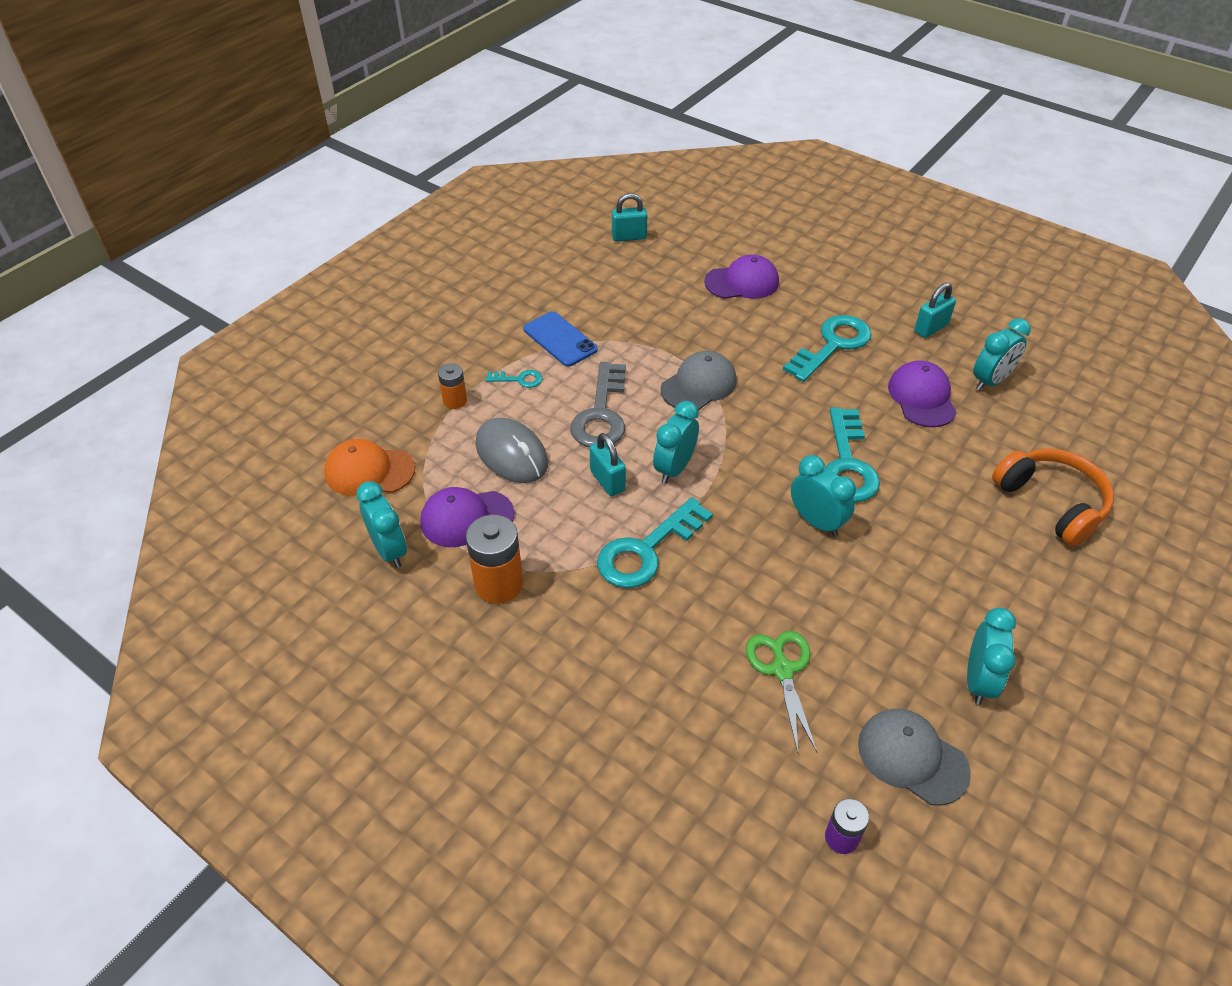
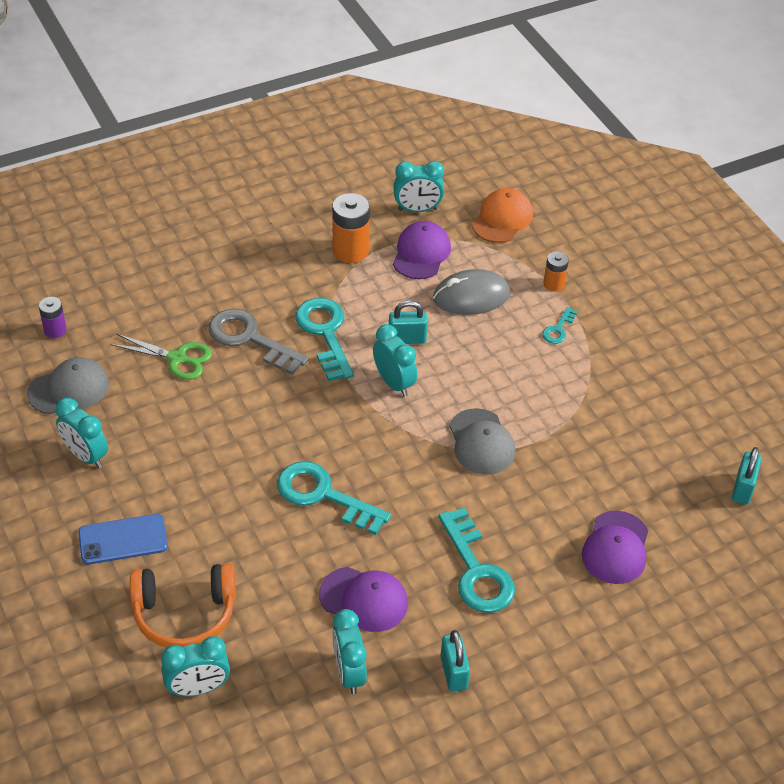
camera: 115 degrees right, 0 degrees up
blue phone [523,311,598,367] -> blue phone moved to [78,514,168,565]
grey key [570,362,626,448] -> grey key moved to [208,309,309,375]
turquoise clock [791,455,856,536] -> turquoise clock moved to [161,636,230,696]

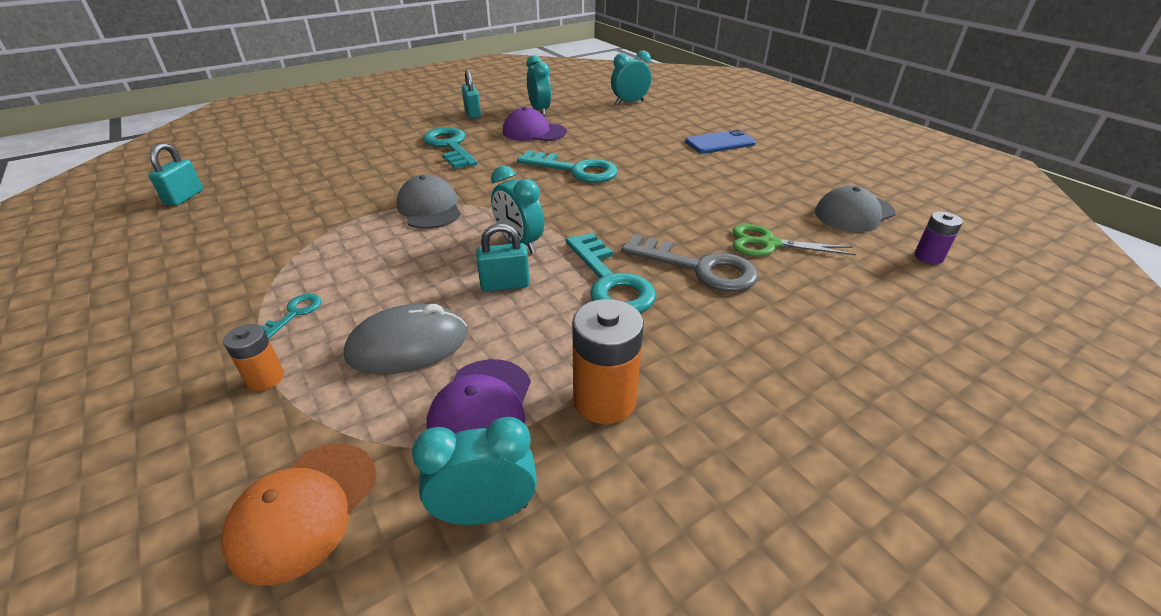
camera: 175 degrees right, 10 degrees down
turquoise clock [56,398,108,468] -> none
orange headphones [130,563,236,648] -> none
purple cap [582,511,648,584] -> none

